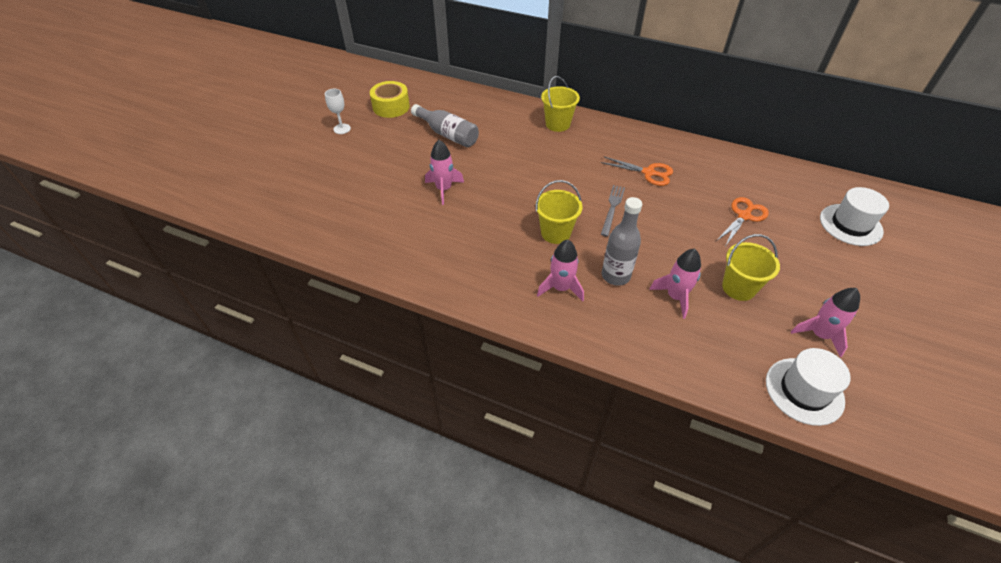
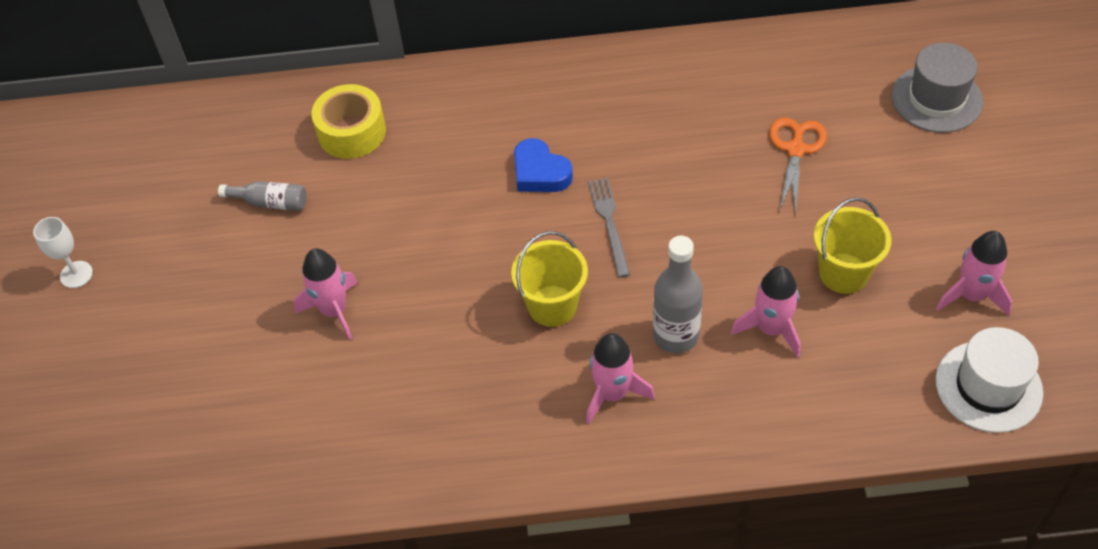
camera: 25 degrees left, 5 degrees up
yellow tape [370,81,410,118] -> yellow tape moved to [311,84,386,159]
grey bottle [411,104,479,147] -> grey bottle [218,181,307,211], size x0.61
yellow bucket [541,76,580,132] -> none
orange scissors [601,157,673,186] -> none
white hat [820,187,889,246] -> grey hat [891,43,983,133]
none -> blue heart [514,138,573,192]

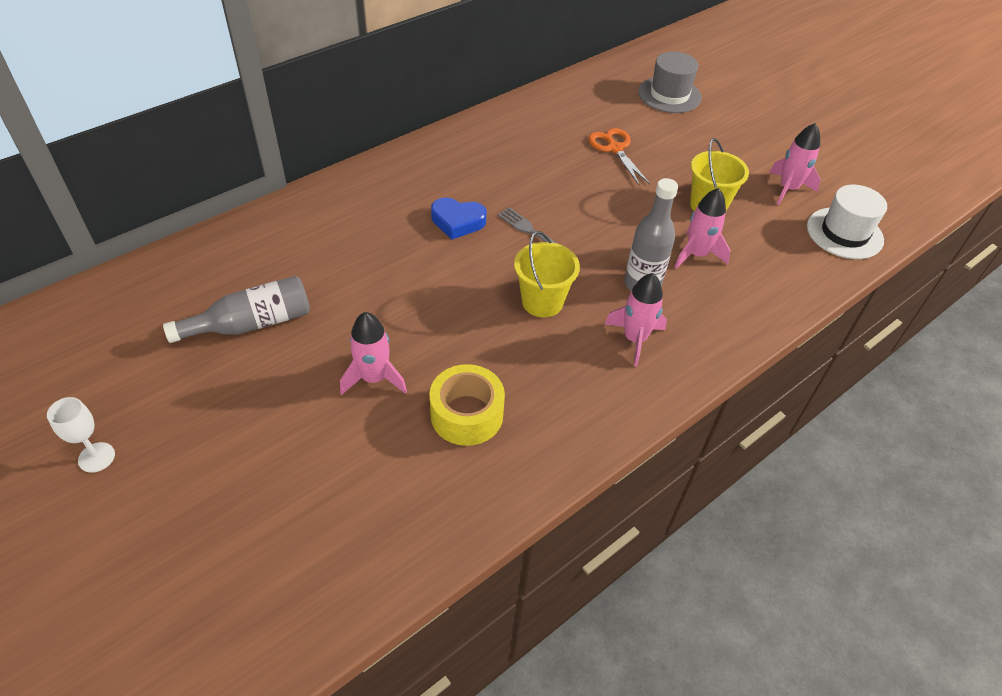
camera: 40 degrees left, 5 degrees down
grey bottle [218,181,307,211] -> grey bottle [163,276,310,343], size x1.65
yellow tape [311,84,386,159] -> yellow tape moved to [429,364,505,446]

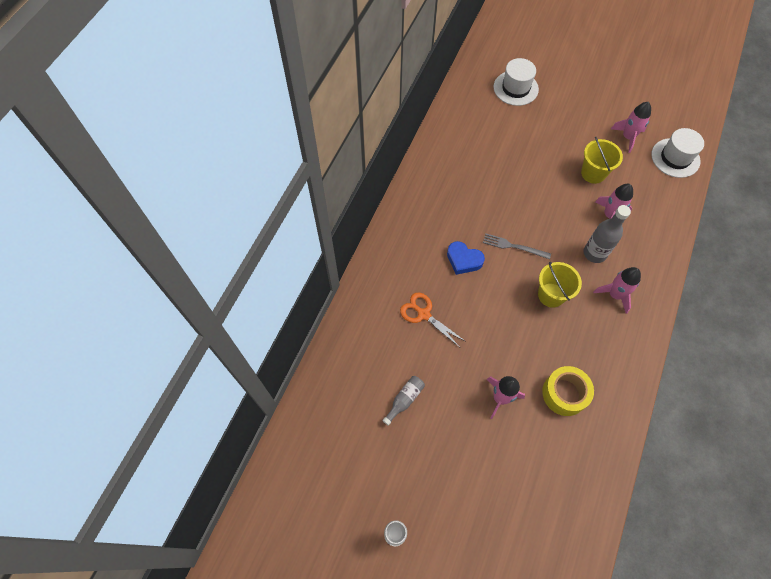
camera: 25 degrees left, 15 degrees up
grey bottle [163,276,310,343] -> grey bottle [382,376,425,426], size x0.61
blue heart [431,198,487,240] -> blue heart turned 45 degrees clockwise [447,241,485,275]
orange scissors [589,128,650,186] -> orange scissors moved to [400,293,465,347]
grey hat [638,51,702,113] -> white hat [493,58,539,106]

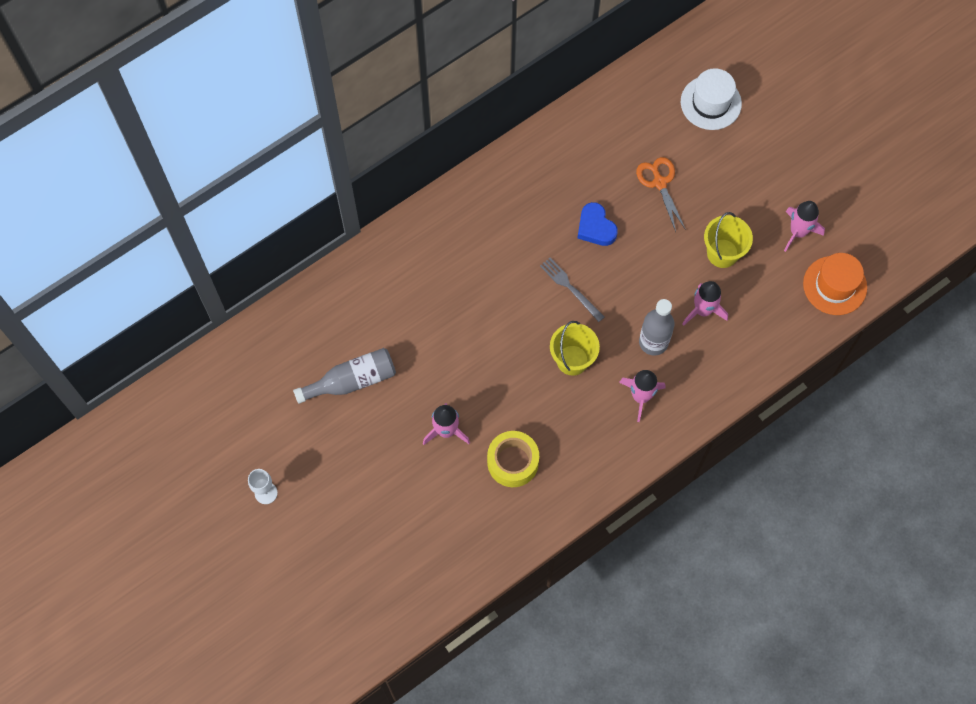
camera: 30 degrees right, 5 degrees up
grey bottle [382,376,425,426] -> grey bottle [293,348,396,404], size x1.65
orange scissors [400,293,465,347] -> orange scissors moved to [636,157,686,232]
blue heart [447,241,485,275] -> blue heart moved to [577,202,618,246]
white hat [651,128,704,178] -> orange hat [803,253,867,315]

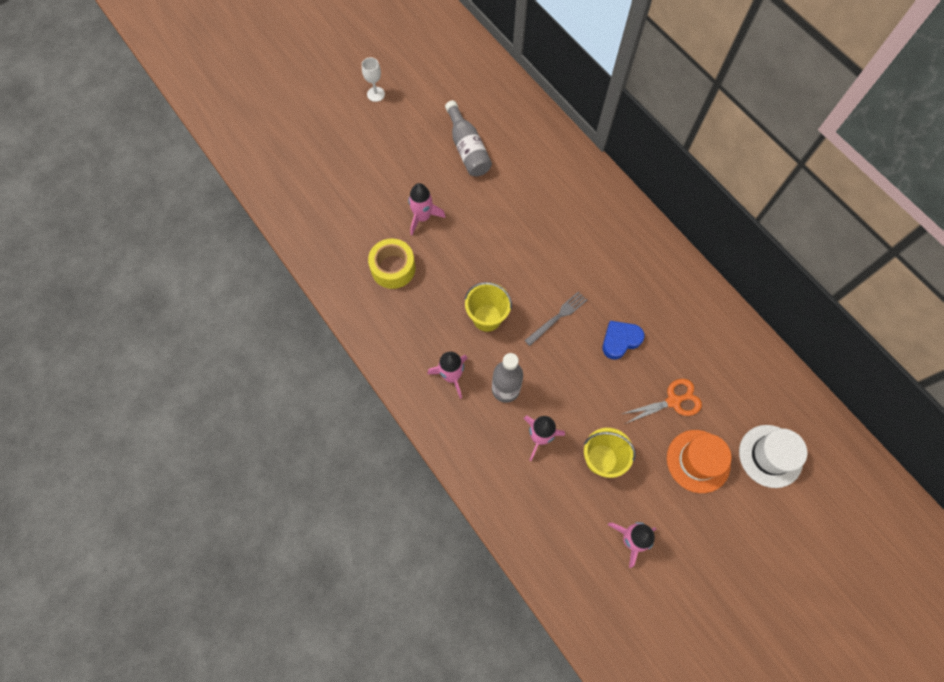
camera: 90 degrees right, 0 degrees up
orange hat [803,253,867,315] -> orange hat moved to [667,430,731,493]

